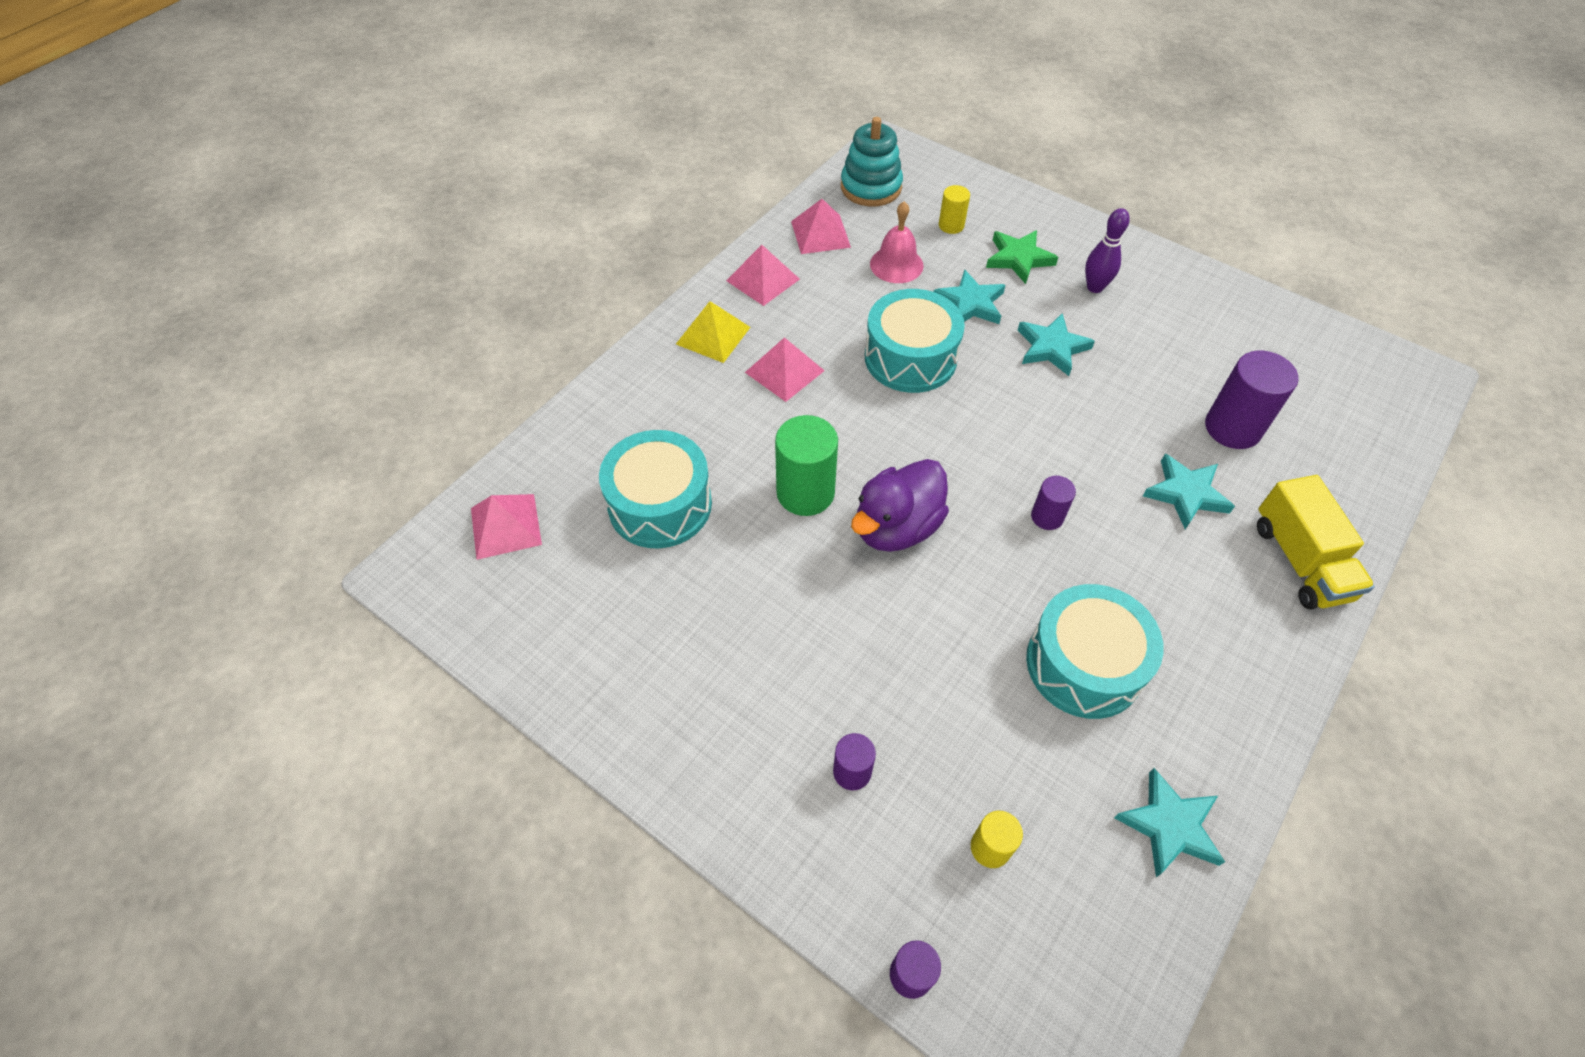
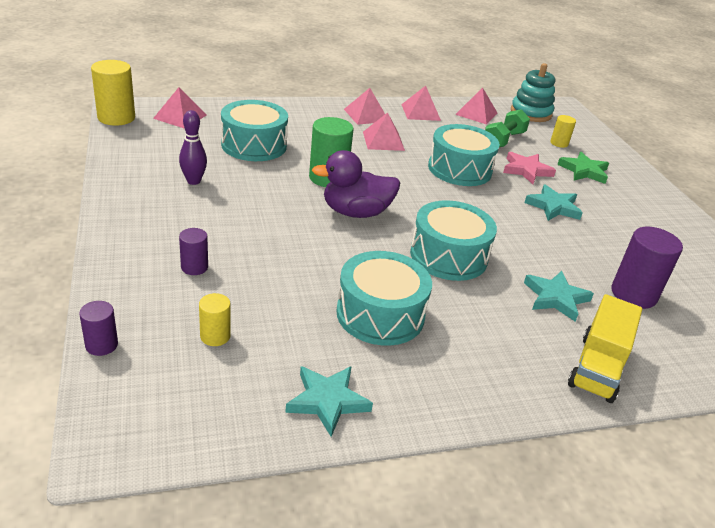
camera: 35 degrees right, 20 degrees down
yellow pyramid [676,301,750,363] -> pink pyramid [344,88,385,125]
pink bell [870,201,924,283] -> green dumbbell [485,109,530,147]
turquoise star [933,269,1005,324] -> pink star [503,152,556,184]
purple cylinder [1031,476,1076,530] -> turquoise drum [410,200,497,281]
purple bowling pin [1085,208,1130,293] -> purple bowling pin moved to [179,110,207,185]
none -> yellow cylinder [91,60,135,126]

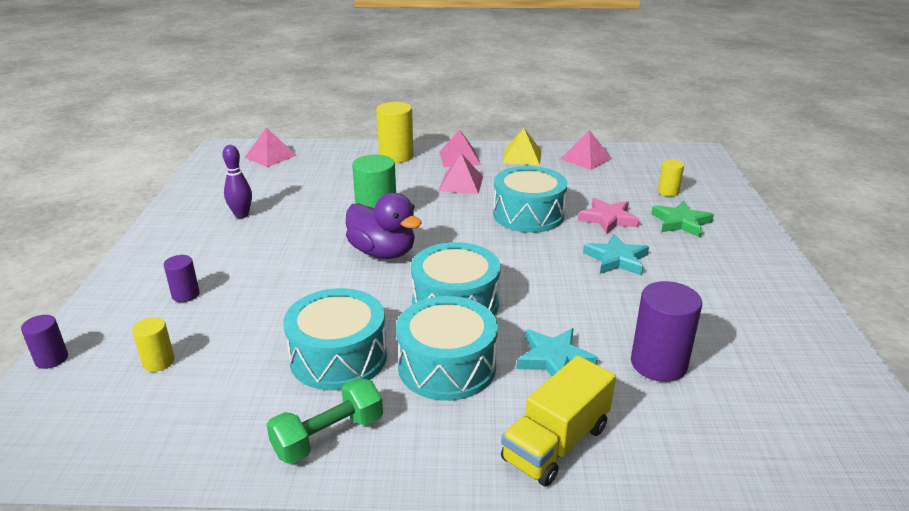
camera: 20 degrees right, 5 degrees down
yellow cylinder [91,60,135,126] -> yellow cylinder moved to [376,102,414,163]
turquoise drum [221,100,288,161] -> turquoise drum moved to [396,296,498,401]
turquoise star [285,366,373,437] -> none
purple duck [312,150,400,218] -> purple duck turned 150 degrees counterclockwise [346,193,422,259]
pink pyramid [401,86,441,121] -> yellow pyramid [502,128,541,165]
green dumbbell [485,109,530,147] -> green dumbbell moved to [267,378,383,464]
turquoise stacking toy [511,63,555,122] -> none

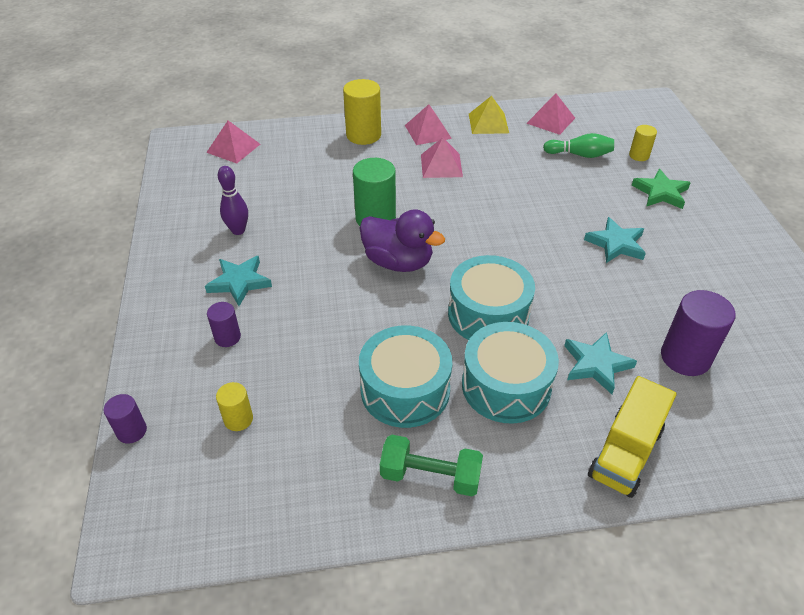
camera: 10 degrees left, 15 degrees up
green dumbbell [267,378,383,464] -> green dumbbell turned 60 degrees clockwise [380,435,483,496]
turquoise drum [493,166,567,233] -> none
pink star [578,198,640,234] -> none
none -> turquoise star [205,256,272,306]
none -> green bowling pin [543,133,614,158]

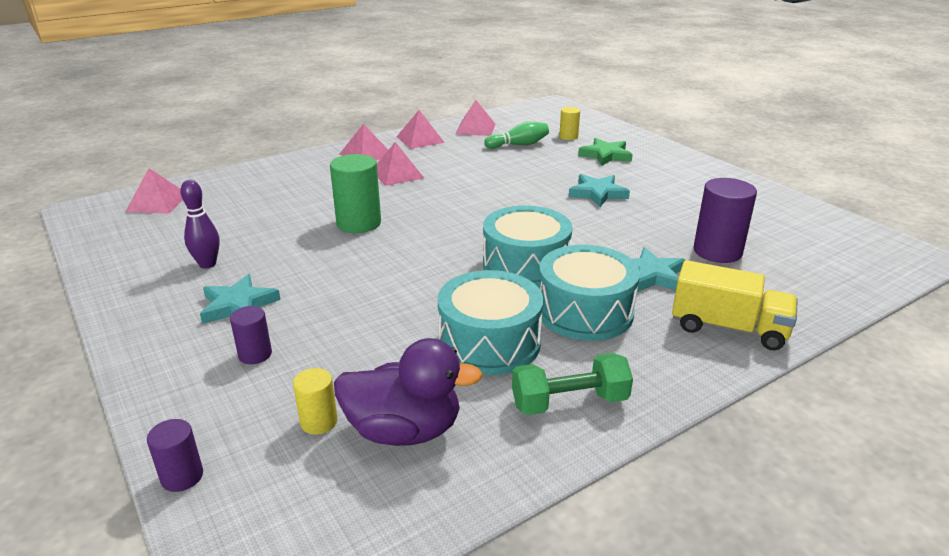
camera: 25 degrees left, 15 degrees down
yellow cylinder [343,79,381,145] -> none
purple duck [359,209,445,272] -> purple duck moved to [334,338,483,446]
yellow pyramid [469,96,509,134] -> pink pyramid [397,110,445,149]
yellow truck [588,376,676,498] -> yellow truck turned 75 degrees counterclockwise [672,260,798,350]

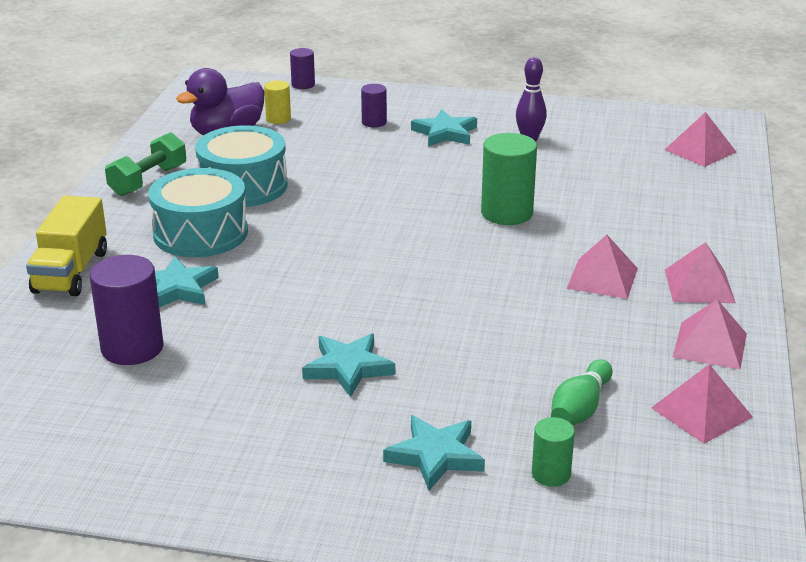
camera: 135 degrees right, 0 degrees up
turquoise drum [483,206,573,288] -> none
yellow cylinder [559,107,580,140] -> green cylinder [532,417,575,487]
green star [578,138,633,166] -> turquoise star [383,415,485,490]
yellow truck [672,260,798,350] -> yellow truck turned 60 degrees counterclockwise [26,196,107,296]

